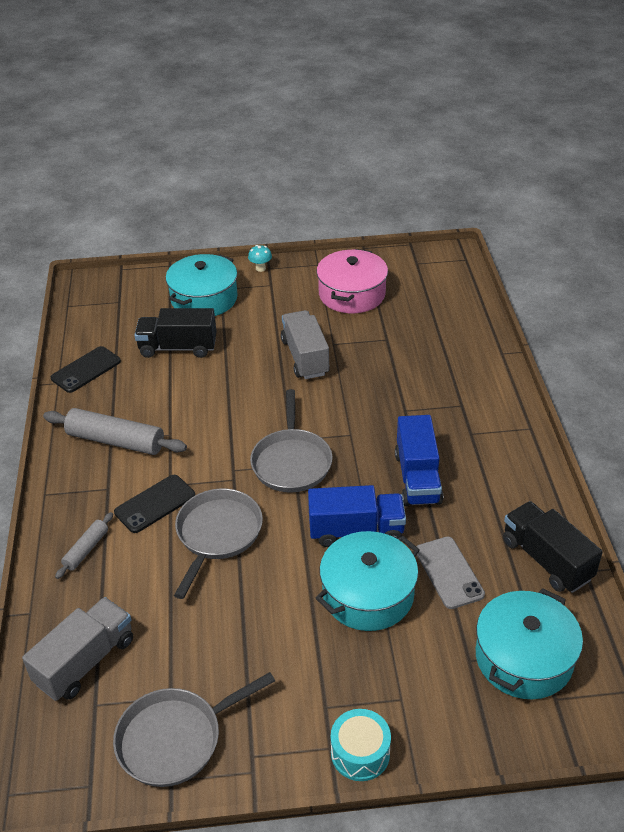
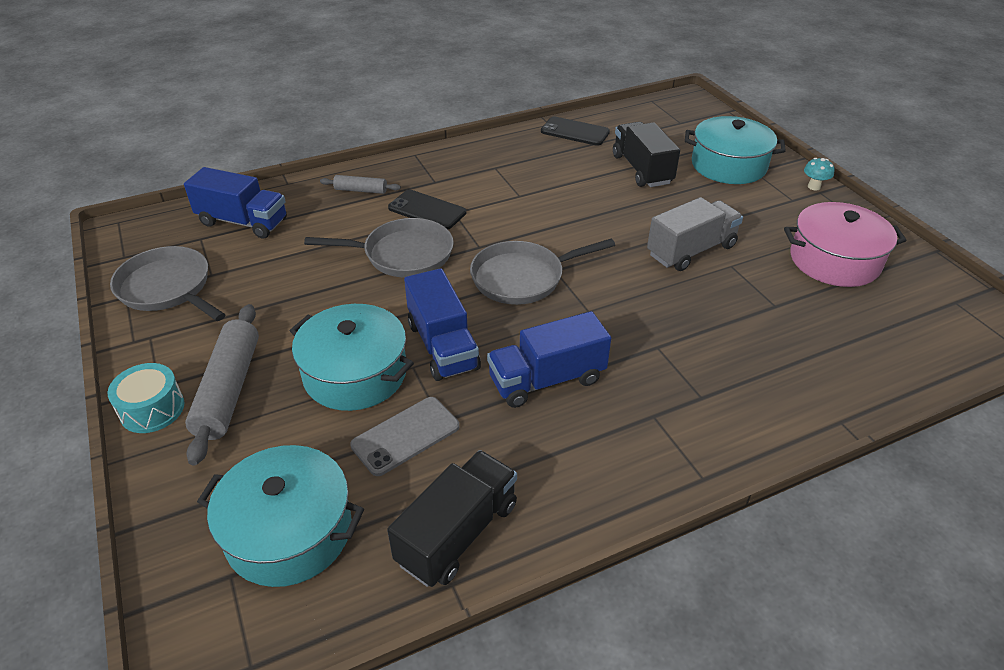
camera: 70 degrees right, 0 degrees up
grey truck [22,597,133,701] -> blue truck [184,167,287,239]
grey rolling pin [43,408,187,455] -> grey rolling pin moved to [185,304,259,465]

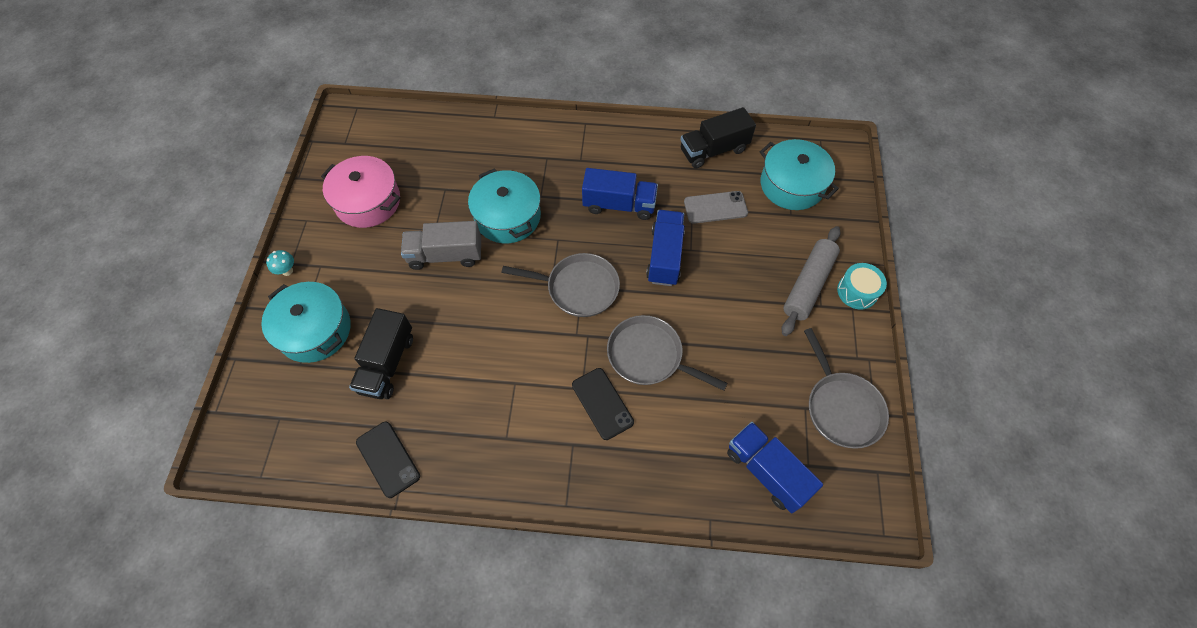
camera: 150 degrees left, 20 degrees up
turquoise pot [290,304,414,411] -> turquoise pot moved to [468,168,541,243]
grey rolling pin [320,175,401,194] -> none

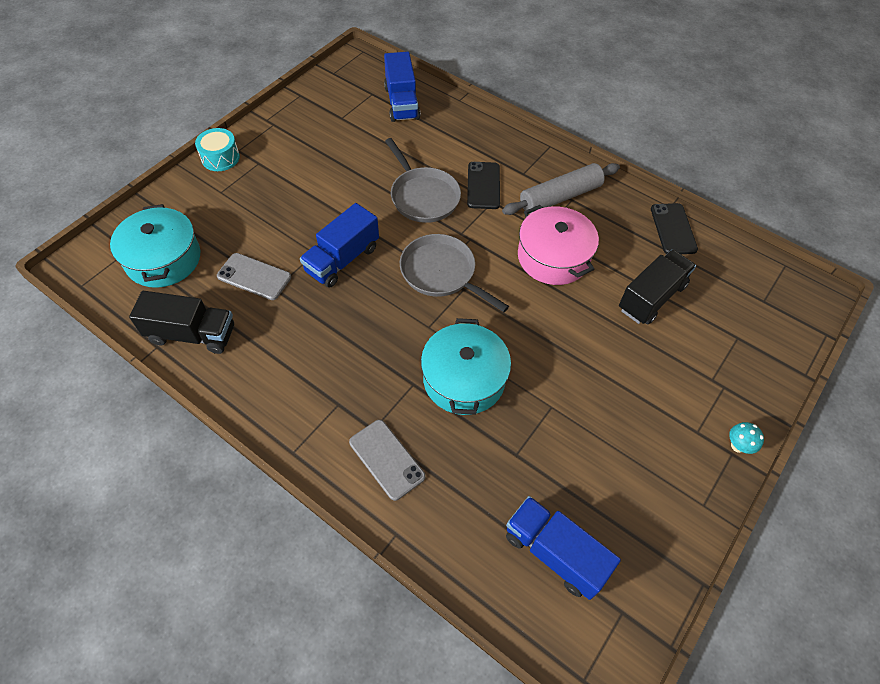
camera: 150 degrees left, 5 degrees down
turquoise pot [261,282,351,363] -> none
pink pot [321,156,400,228] -> pink pot moved to [518,205,599,285]
grey truck [401,221,481,270] -> none
blue truck [582,168,658,220] -> blue truck moved to [506,496,621,600]
grey rolling pin [782,226,841,336] -> grey rolling pin moved to [502,163,620,215]
grey pan [804,328,889,449] -> none
none -> grey phone [349,420,425,501]

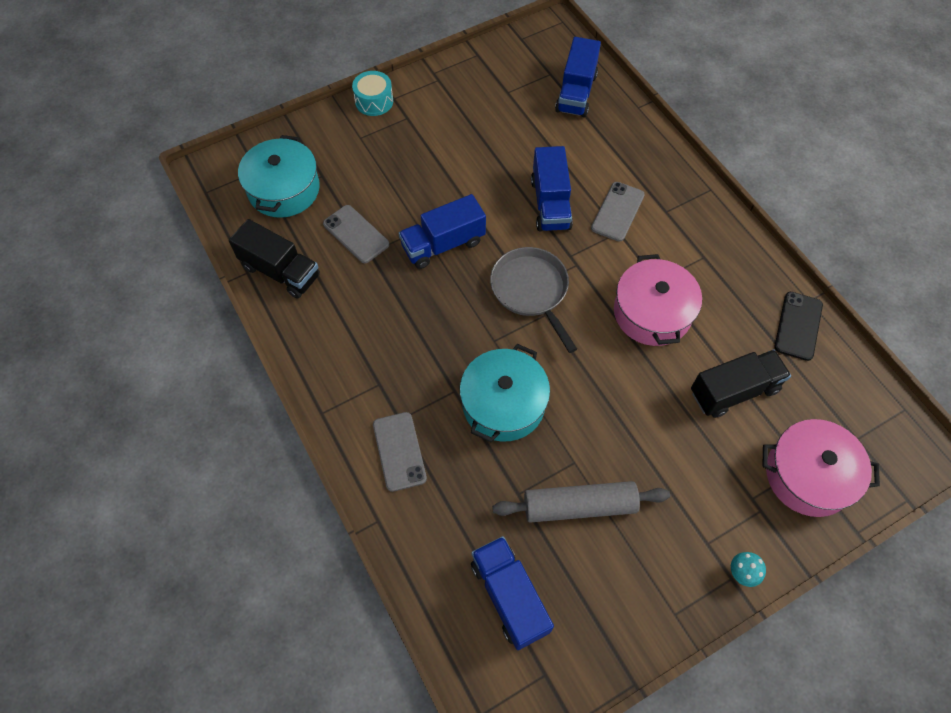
camera: 25 degrees right, 5 degrees up
grey pan [385,138,461,223] -> blue truck [531,146,573,231]
black phone [467,162,500,209] -> grey phone [591,182,645,242]
grey rolling pin [502,163,620,215] -> grey rolling pin moved to [492,481,670,523]
none -> pink pot [762,419,880,517]

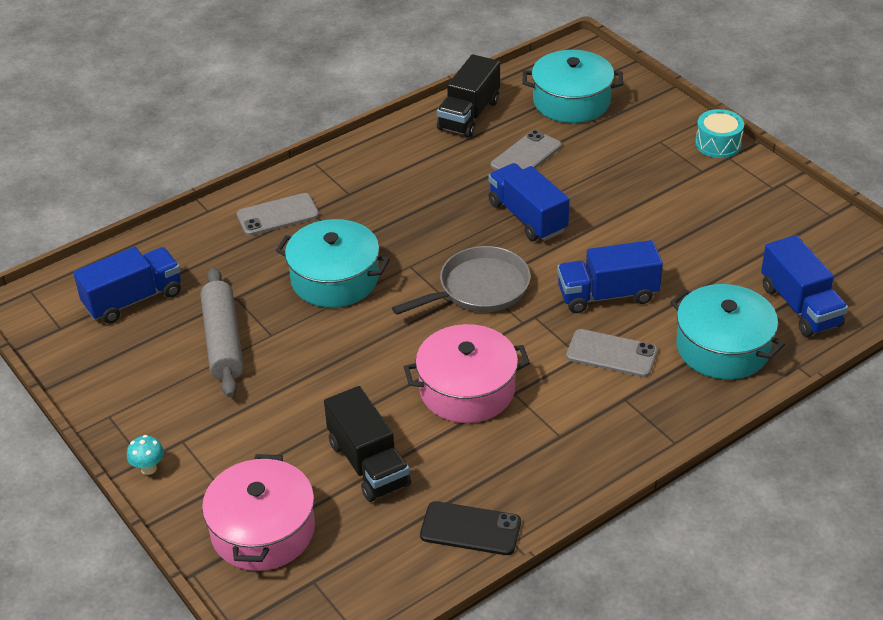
camera: 85 degrees right, 20 degrees down
blue truck [555,37,601,117] -> blue truck turned 120 degrees counterclockwise [761,235,848,337]
none -> turquoise pot [670,284,785,379]

